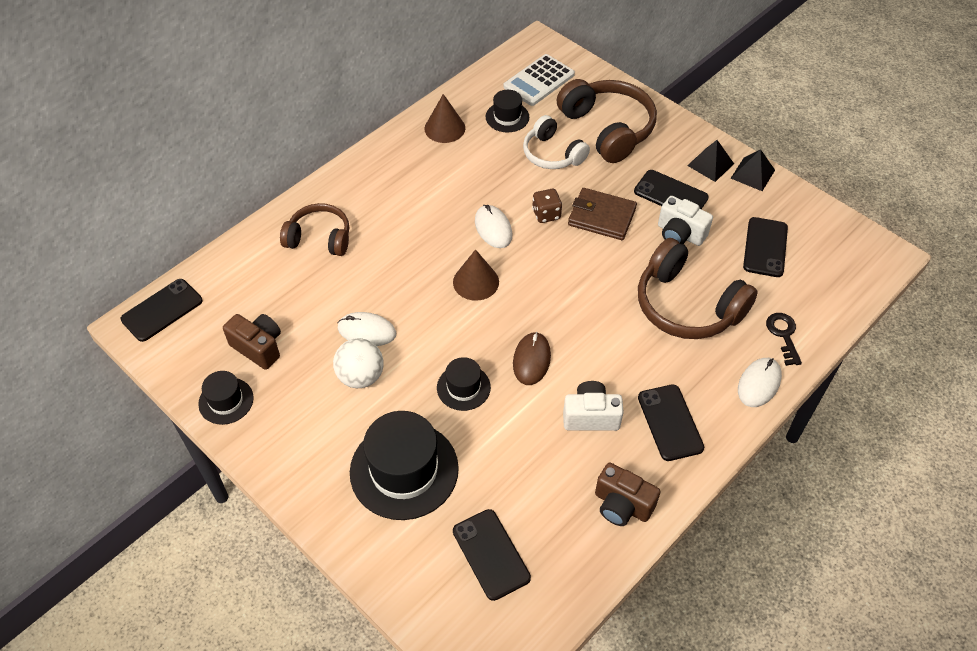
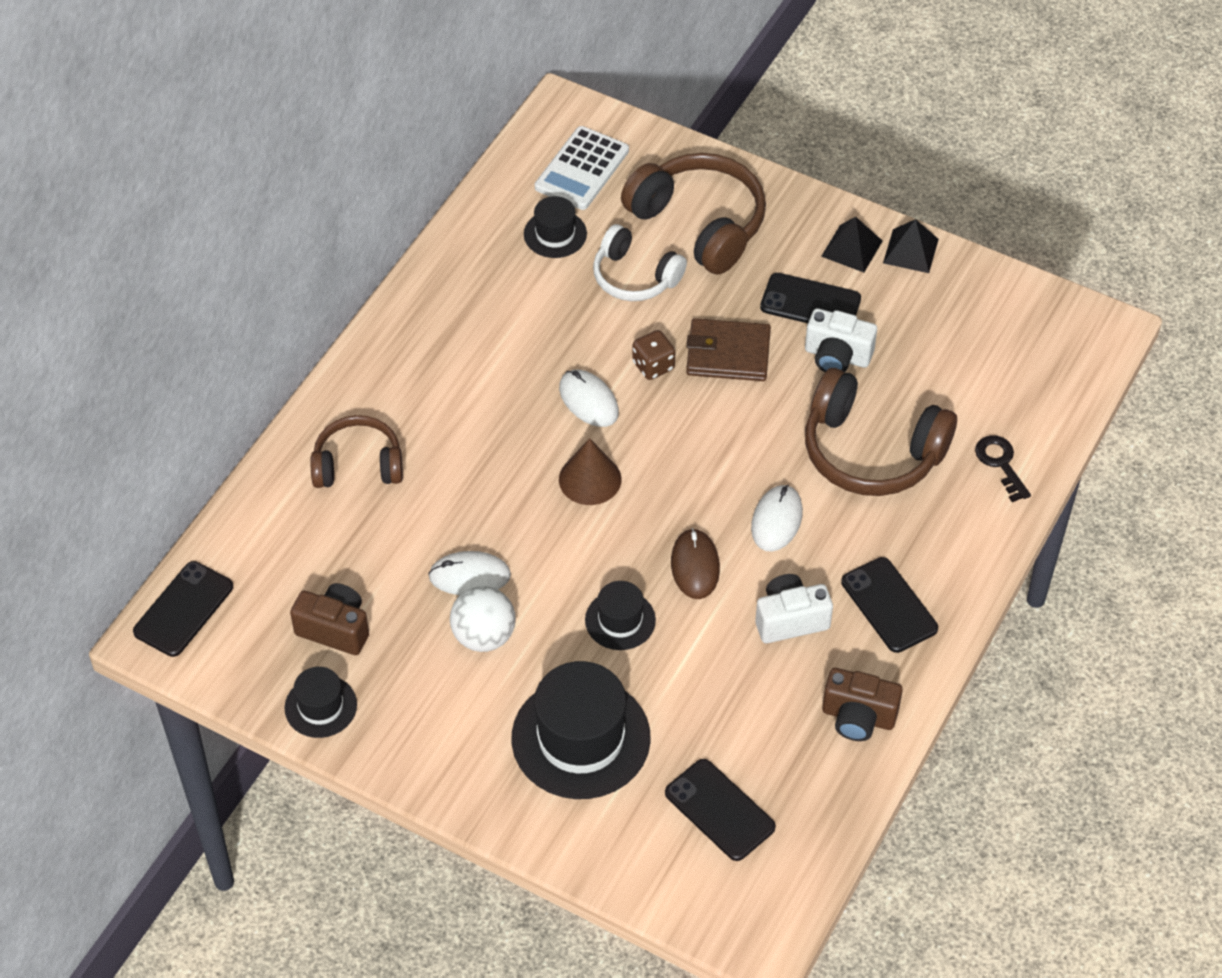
camera: 15 degrees left, 0 degrees up
brown cone [425,94,465,143] -> none
white mouse [738,358,782,407] -> white mouse moved to [751,485,803,552]
black phone [743,217,788,277] -> none

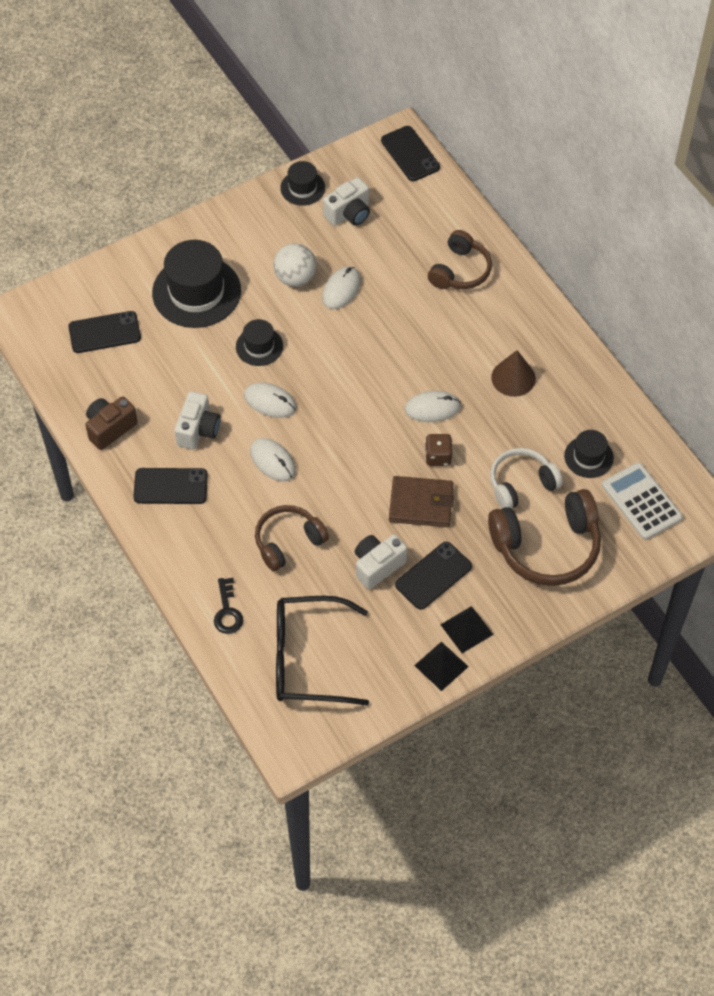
camera: 120 degrees right, 5 degrees up
brown camera [290,583,369,655] -> white camera [323,177,370,226]
brown cone [559,438,621,505] -> brown cone moved to [491,350,536,397]
brown mouse [671,528,720,599] -> white mouse [244,382,297,418]
brown wallet [686,318,771,381] -> brown wallet turned 60 degrees clockwise [389,476,454,527]
brown headphones [805,368,957,496] -> brown headphones [255,505,329,572], size x0.64
black key [975,435,1031,502] -> black key turned 75 degrees clockwise [214,578,243,634]
none -> black glasses [276,596,369,706]

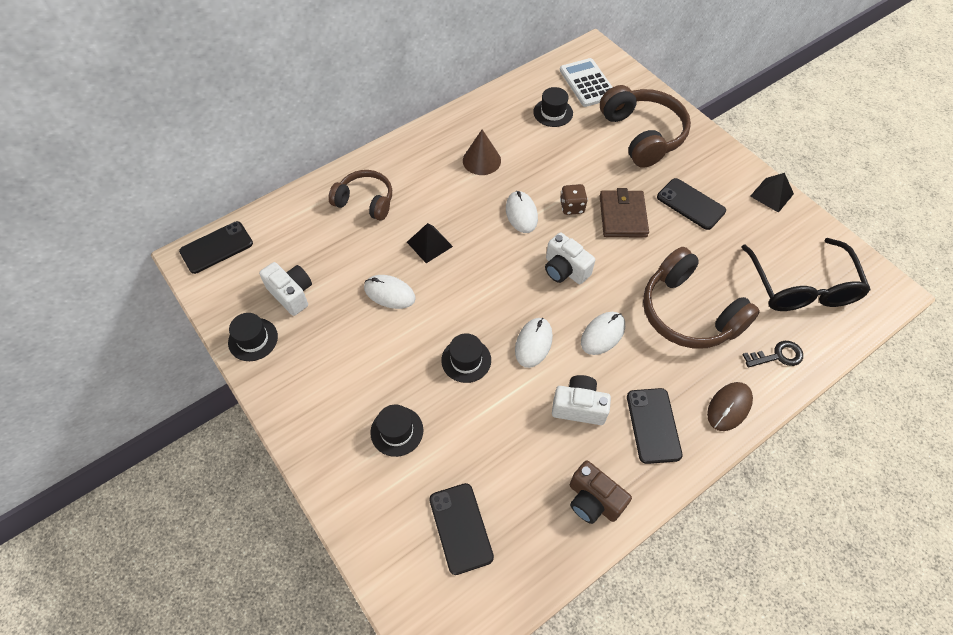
camera: 95 degrees left, 0 degrees up
black hat [152,240,241,328] -> black hat [370,405,423,457], size x0.52
brown headphones [255,505,329,572] -> brown headphones [643,247,760,349], size x1.57
white ball [273,243,317,287] -> none
white camera [355,535,407,590] -> white camera moved to [545,232,595,284]
black pyramid [440,606,493,653] -> black pyramid moved to [407,223,453,263]
white headphones [490,448,563,509] -> none
white calculator [602,462,683,540] -> white calculator turned 105 degrees clockwise [560,58,612,107]
none -> brown mouse [707,382,753,431]

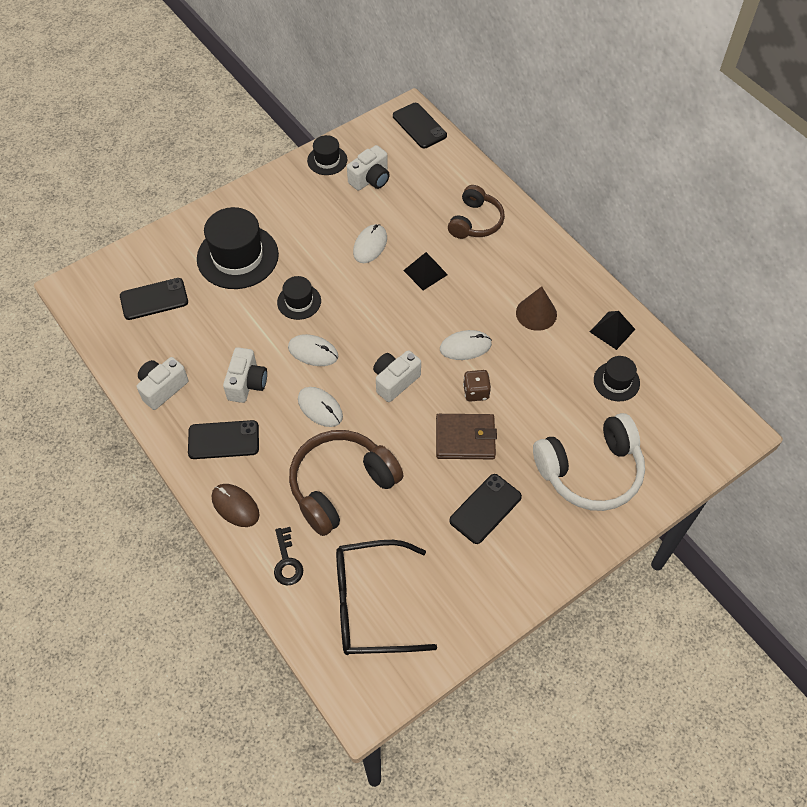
camera: 90 degrees right, 0 degrees up
black hat [370,405,423,457] -> black hat [197,207,279,289], size x1.91
white calculator [560,58,612,107] -> none
brown camera [570,461,632,524] -> white camera [137,357,188,410]
brown headphones [600,85,691,168] -> white headphones [533,413,645,511]
black pyramid [750,173,794,213] -> black pyramid moved to [590,311,635,350]

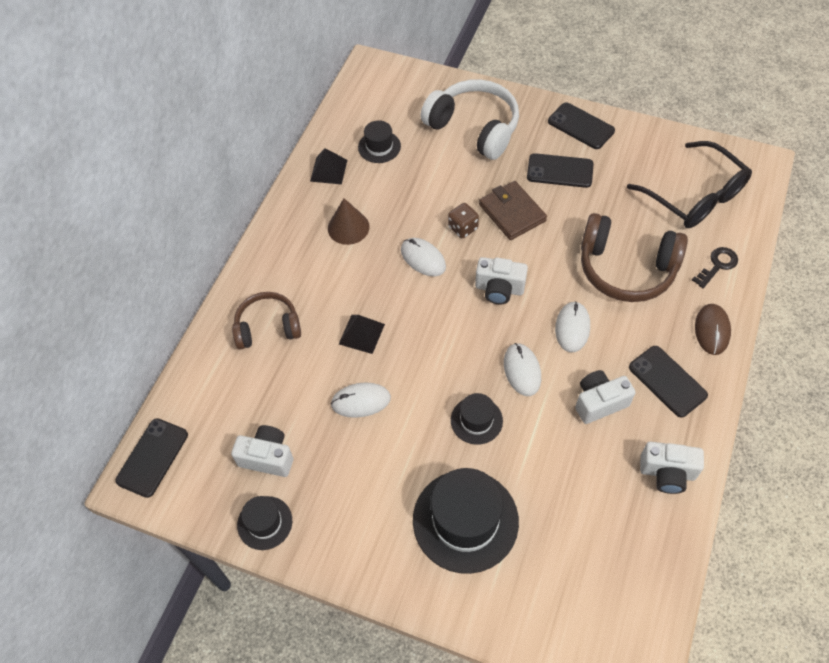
camera: 120 degrees left, 0 degrees up
black phone [120,278,188,320] -> black phone moved to [548,102,615,149]

